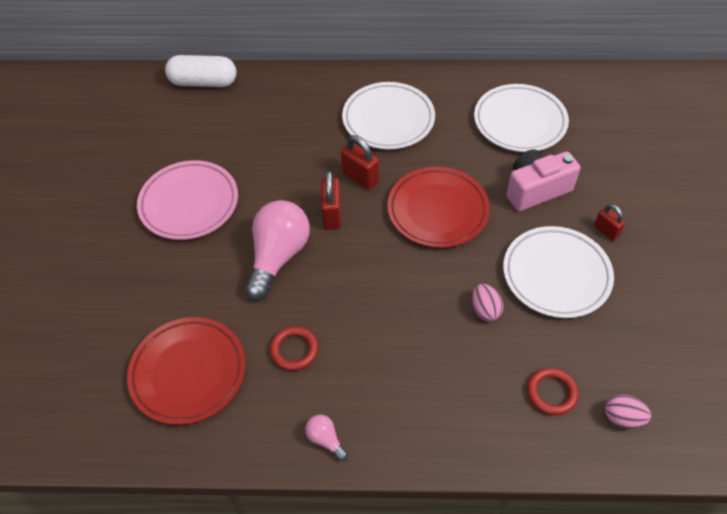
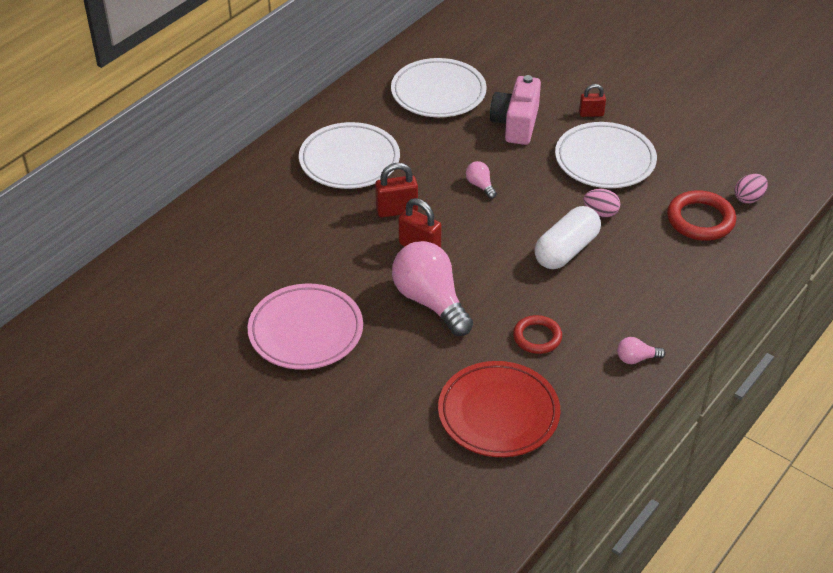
camera: 55 degrees left, 10 degrees down
white capsule [165,55,237,87] -> white capsule moved to [534,206,601,269]
red plate [387,167,490,248] -> pink light bulb [466,161,497,199]
red ring [527,367,579,416] -> red ring [667,190,736,241], size x1.52

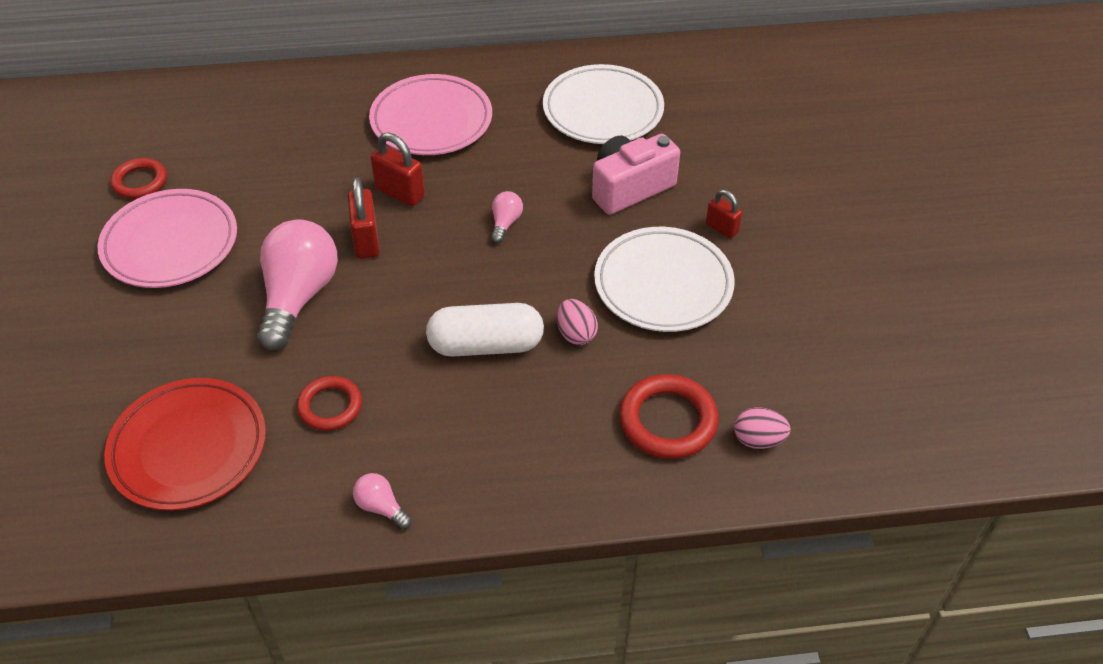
camera: 45 degrees right, 5 degrees up
white plate [299,122,400,189] -> pink plate [369,74,492,155]
none -> red ring [110,158,167,199]

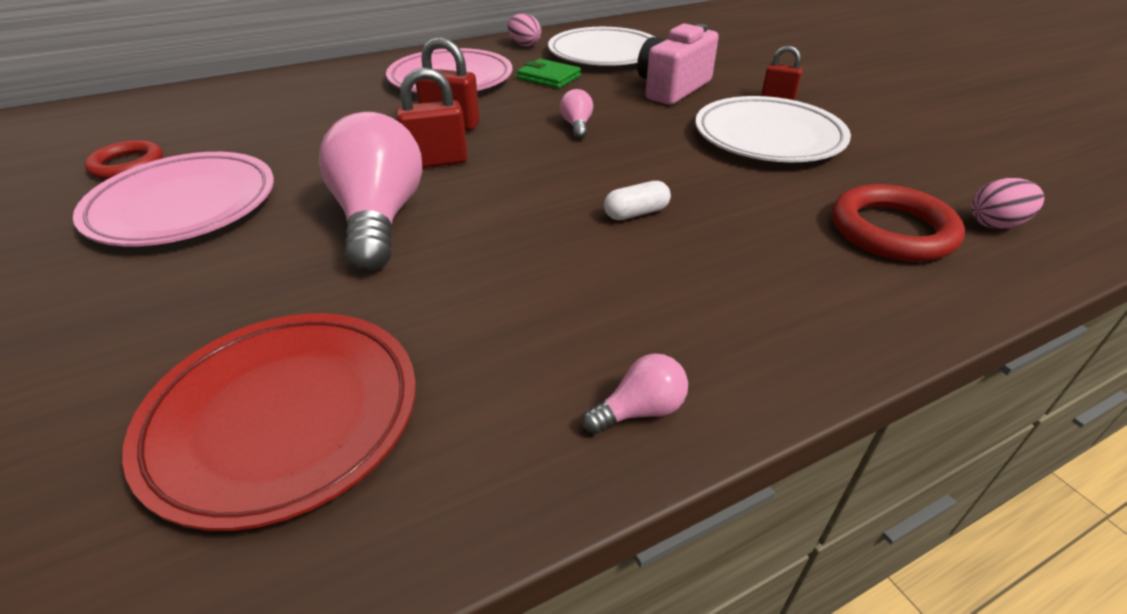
camera: 20 degrees left, 10 degrees down
red ring [297,376,362,431] -> none
red padlock [348,177,380,259] -> red padlock turned 75 degrees counterclockwise [396,67,468,168]
pink light bulb [353,473,412,529] -> pink light bulb turned 135 degrees clockwise [582,354,688,434]
white capsule [426,303,544,357] -> white capsule [604,181,671,220], size x0.50
pink egg [557,299,598,345] -> pink egg moved to [508,13,541,46]
none -> green wallet [517,59,581,89]

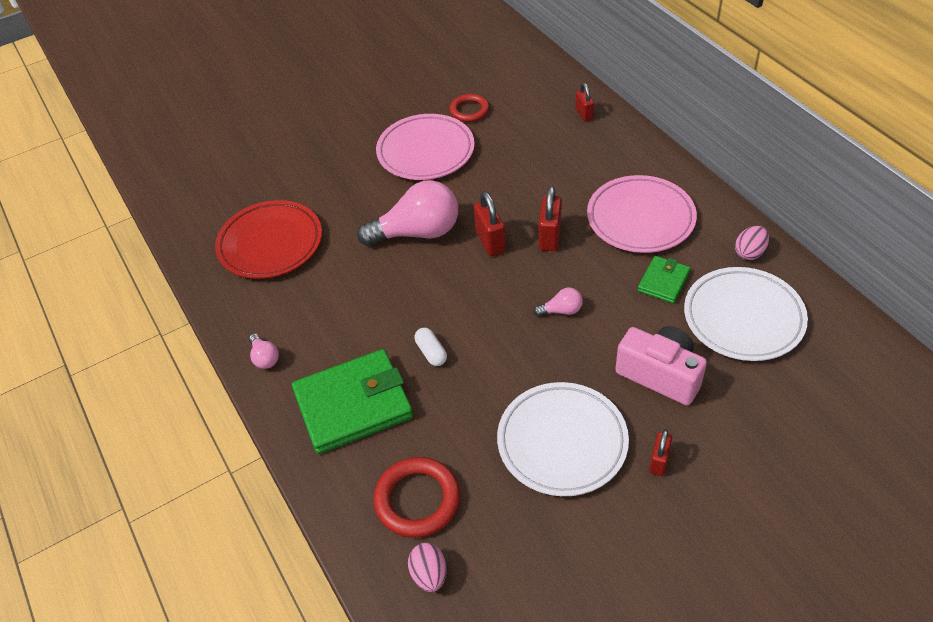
camera: 90 degrees right, 10 degrees up
none -> green wallet [292,349,413,454]
none -> red padlock [575,83,594,122]

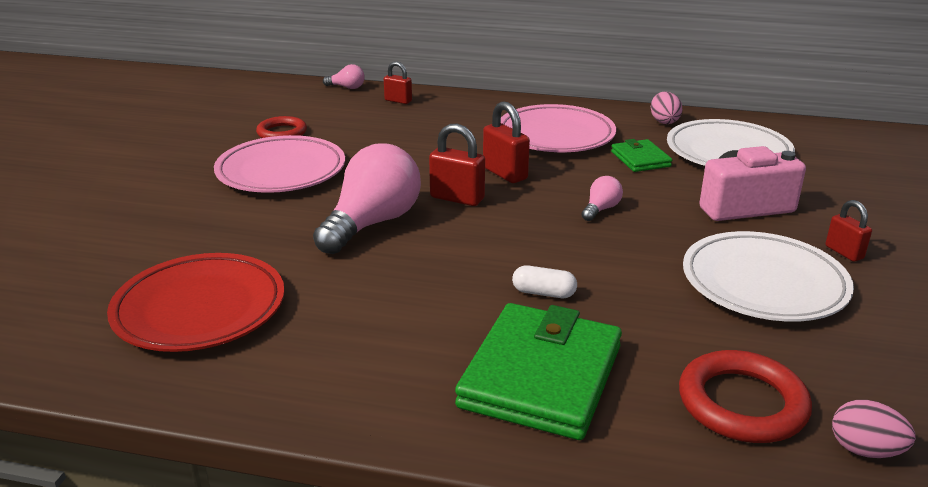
camera: 50 degrees left, 20 degrees down
pink light bulb [249,333,279,369] -> pink light bulb moved to [323,64,365,89]

